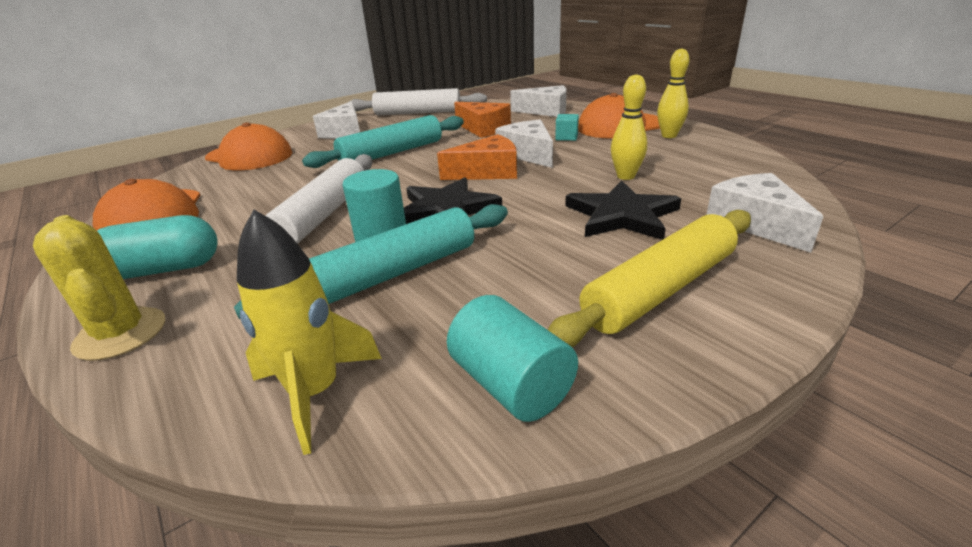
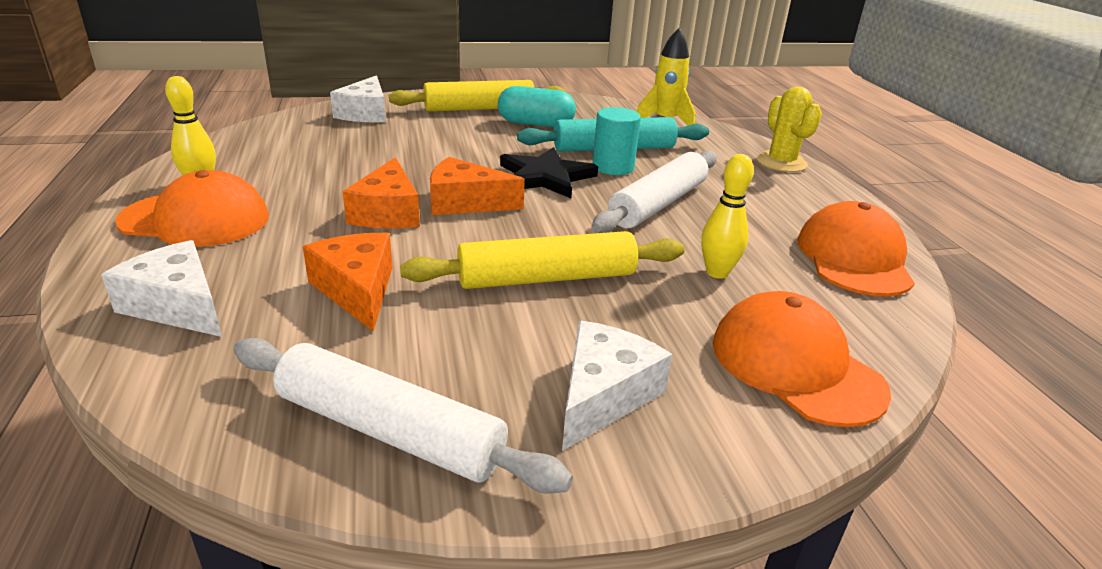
camera: 160 degrees left, 0 degrees up
turquoise capsule [97,215,218,279] -> turquoise capsule moved to [498,86,576,127]
turquoise rolling pin [302,115,464,168] -> yellow rolling pin [400,231,685,289]
turquoise cylinder [447,295,578,422] -> none
white cheese [495,120,553,168] -> orange cheese [342,157,420,229]
turquoise cube [555,114,579,141] -> none
black star [565,180,681,240] -> none
yellow bowling pin [611,74,647,180] -> yellow bowling pin moved to [701,154,754,279]

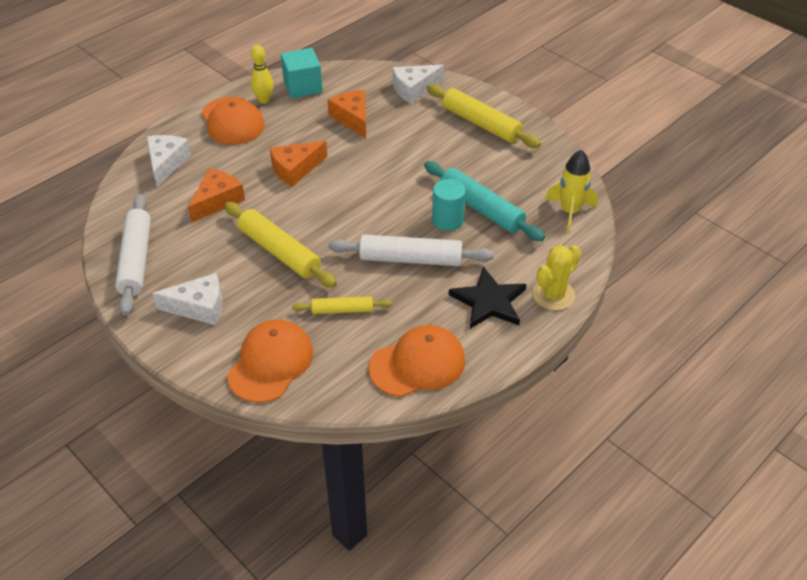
camera: 60 degrees right, 15 degrees up
orange cheese [430,157,525,215] -> orange cheese moved to [328,90,366,138]
turquoise capsule [498,86,576,127] -> none
black star [500,147,598,198] -> black star moved to [449,266,527,329]
yellow bowling pin [701,154,754,279] -> yellow rolling pin [292,296,392,314]
none -> turquoise cube [281,48,323,98]

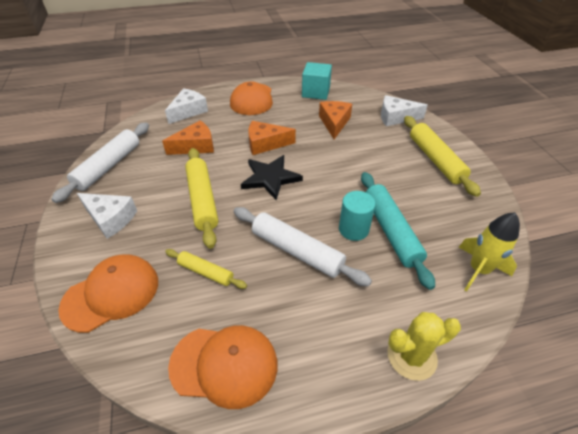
camera: 30 degrees right, 0 degrees up
yellow bowling pin [251,45,274,104] -> none
black star [449,266,527,329] -> black star moved to [241,155,303,200]

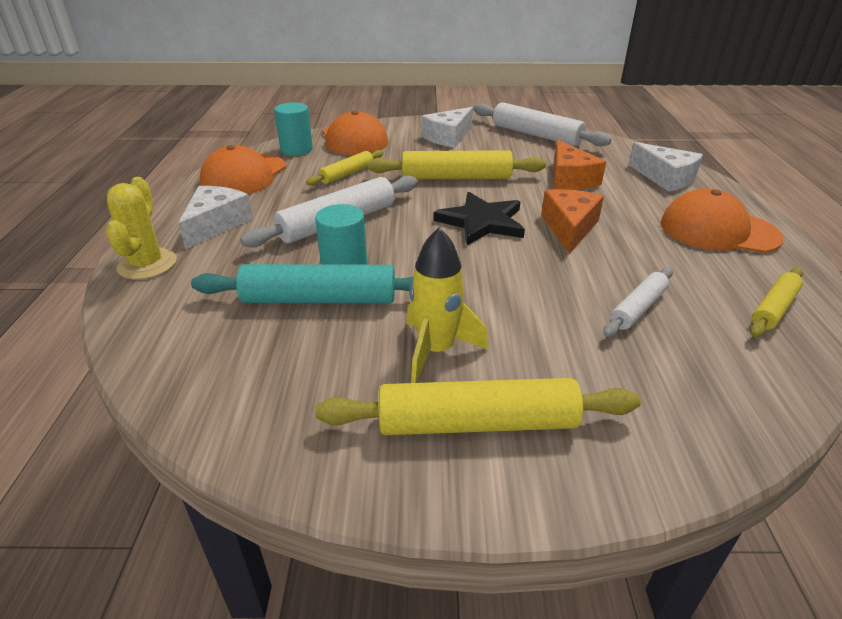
camera: 105 degrees right, 10 degrees down
turquoise cube [302,62,332,100] -> yellow rolling pin [750,268,803,337]
orange cheese [319,101,352,139] -> white rolling pin [603,267,673,337]
white cheese [381,95,428,126] -> white cheese moved to [178,186,253,249]
yellow rocket [459,212,520,291] -> yellow rocket moved to [406,227,488,383]
none -> turquoise cylinder [274,102,313,155]

